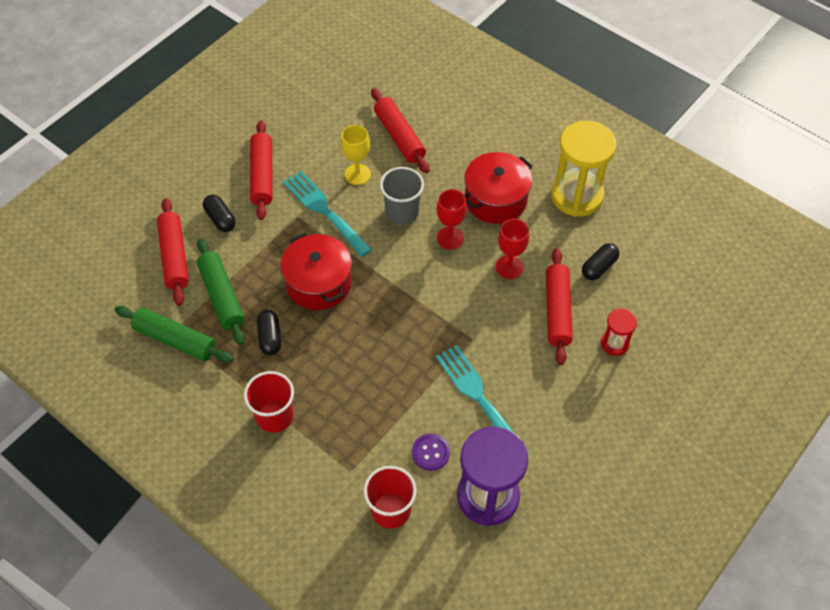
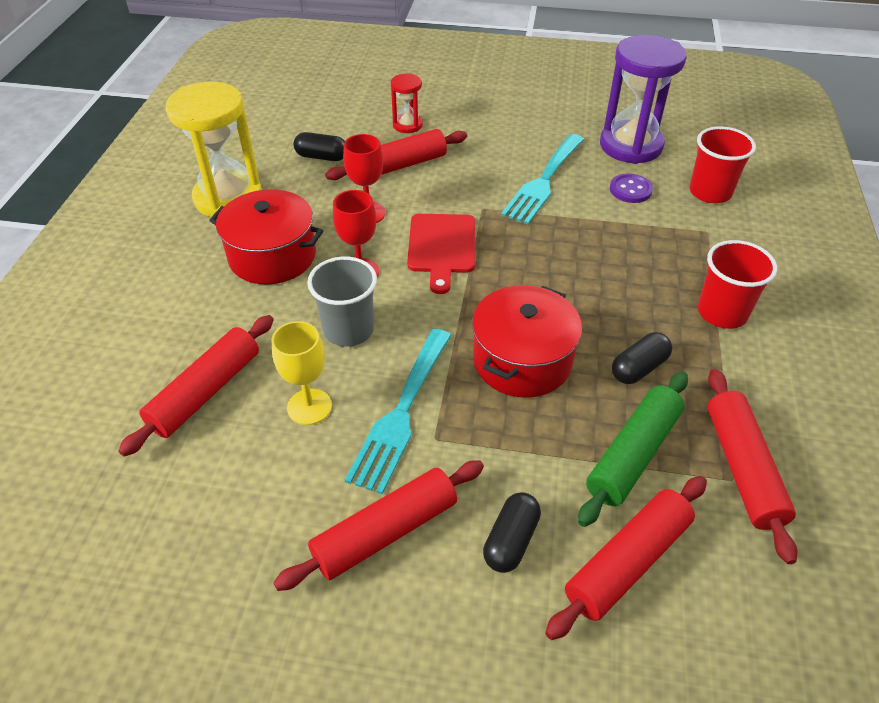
camera: 120 degrees left, 10 degrees down
green rolling pin [115,306,234,363] -> red rolling pin [708,369,798,564]
none -> red cutting board [407,214,475,294]

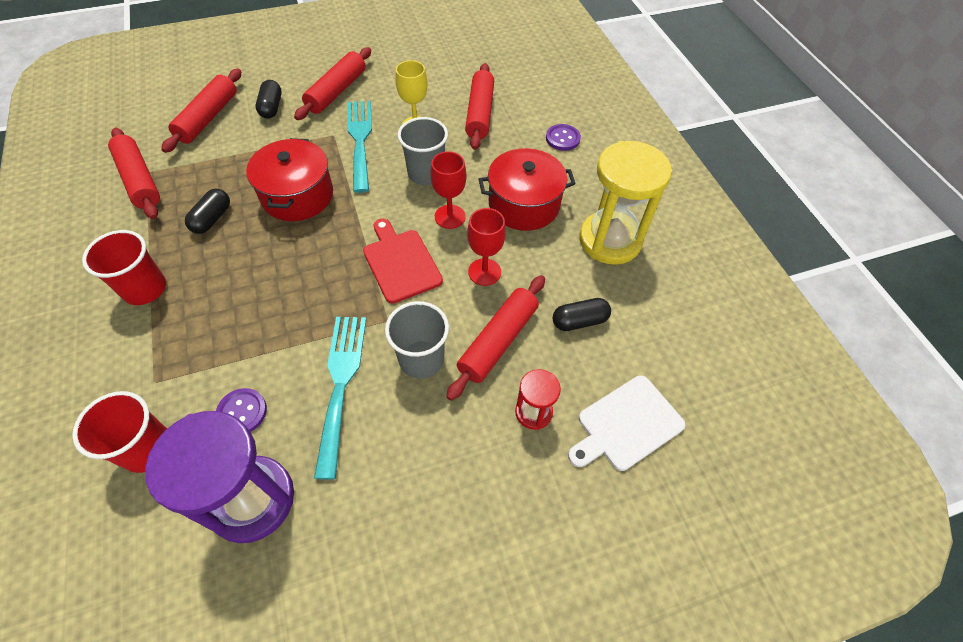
camera: 150 degrees right, 10 degrees up
green rolling pin [578,372,688,527] -> none
none -> grey cup [385,301,449,379]
none -> purple button [546,124,581,151]
none -> white cutting board [568,375,685,471]

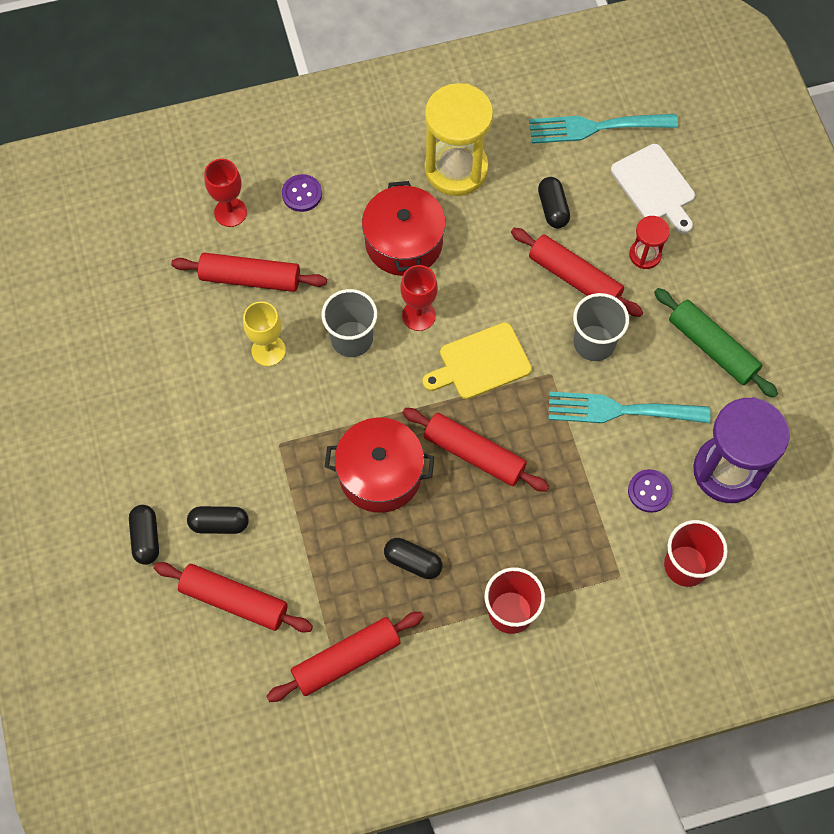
camera: 85 degrees left, 10 degrees up
red rolling pin [294,47,371,120] -> red rolling pin moved to [402,408,549,492]
turquoise fork [347,101,372,193] -> turquoise fork moved to [529,114,678,144]
red cutting board [363,218,443,303] -> yellow cutting board [422,322,532,399]
red goblet [467,208,506,286] -> red goblet moved to [204,159,247,227]
none -> black capsule [129,505,159,565]
none -> green rolling pin [654,288,778,398]

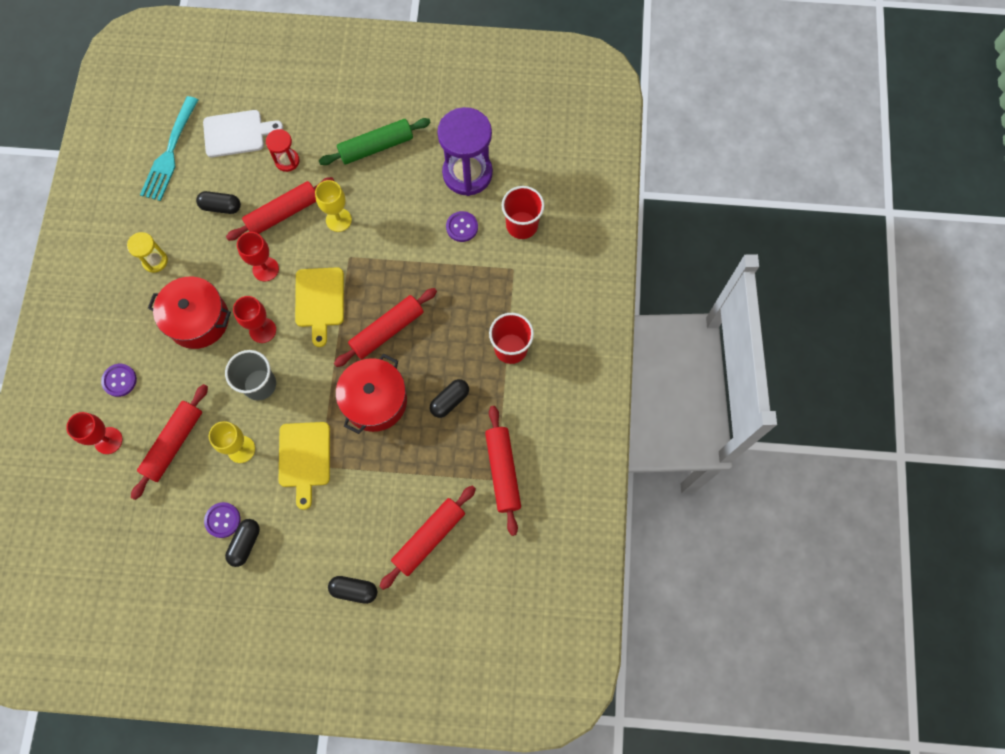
camera: 70 degrees left, 5 degrees up
black capsule [187,506,249,534] -> black capsule moved to [225,519,260,567]
yellow hourglass [425,83,493,196] -> yellow hourglass [127,232,168,273], size x0.49
turquoise fork [548,392,710,423] -> none
grey cup [573,293,629,361] -> yellow goblet [315,180,352,232]
none -> purple button [204,502,240,538]
none -> red goblet [237,232,279,282]
none -> yellow cutting board [279,422,330,510]

